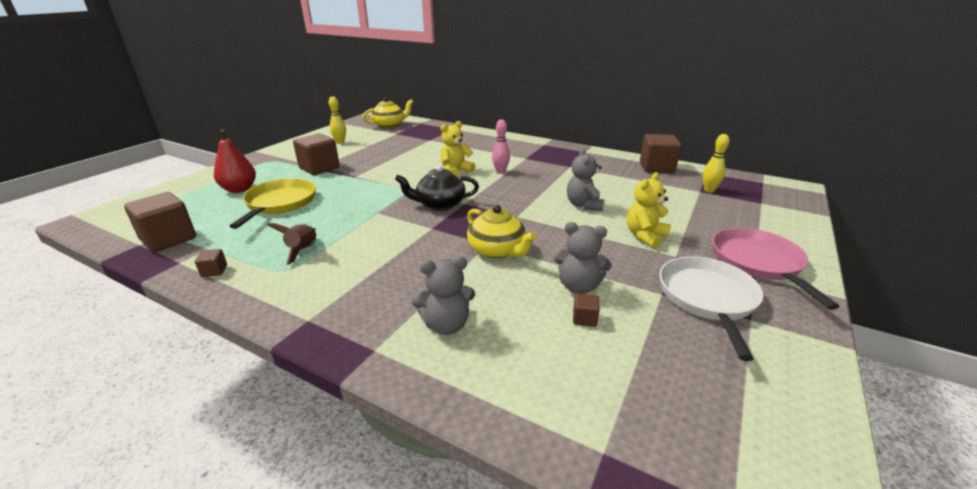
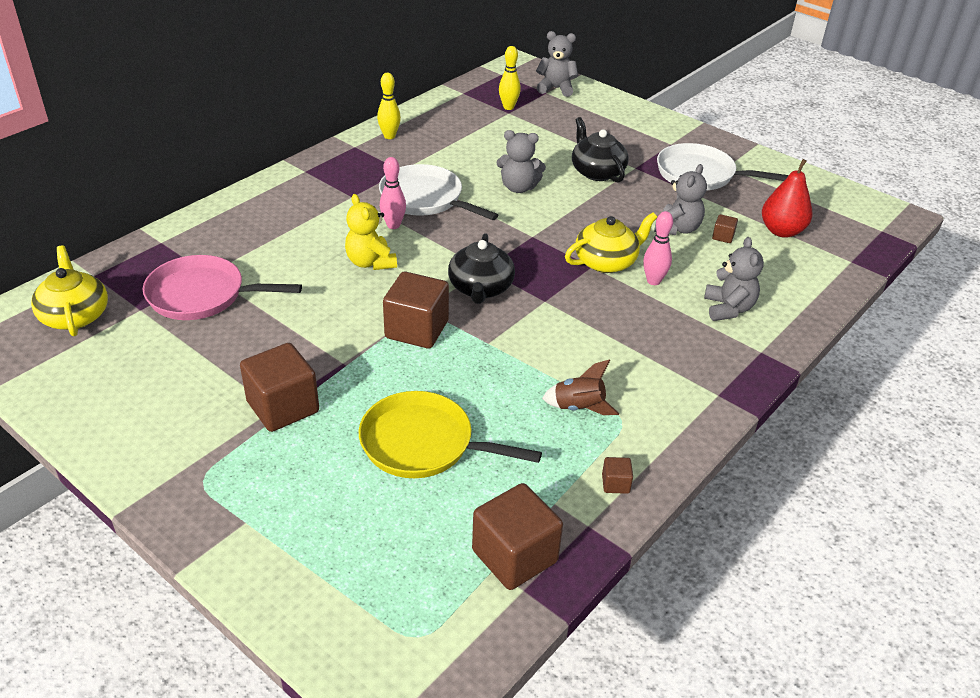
camera: 80 degrees left, 10 degrees up
red pear [214,130,256,193] -> red pear moved to [762,159,813,238]
yellow bowling pin [329,96,346,144] -> yellow bowling pin moved to [377,73,401,139]
yellow teddy bear [627,172,671,248] -> black teapot [572,117,628,183]
brown cube [640,134,681,173] -> brown cube moved to [383,272,449,349]
pink pan [712,228,840,310] -> pink pan moved to [143,255,302,320]
none -> white pan [379,164,498,220]
none -> grey teddy bear [536,31,578,97]
none -> pink bowling pin [643,211,673,285]

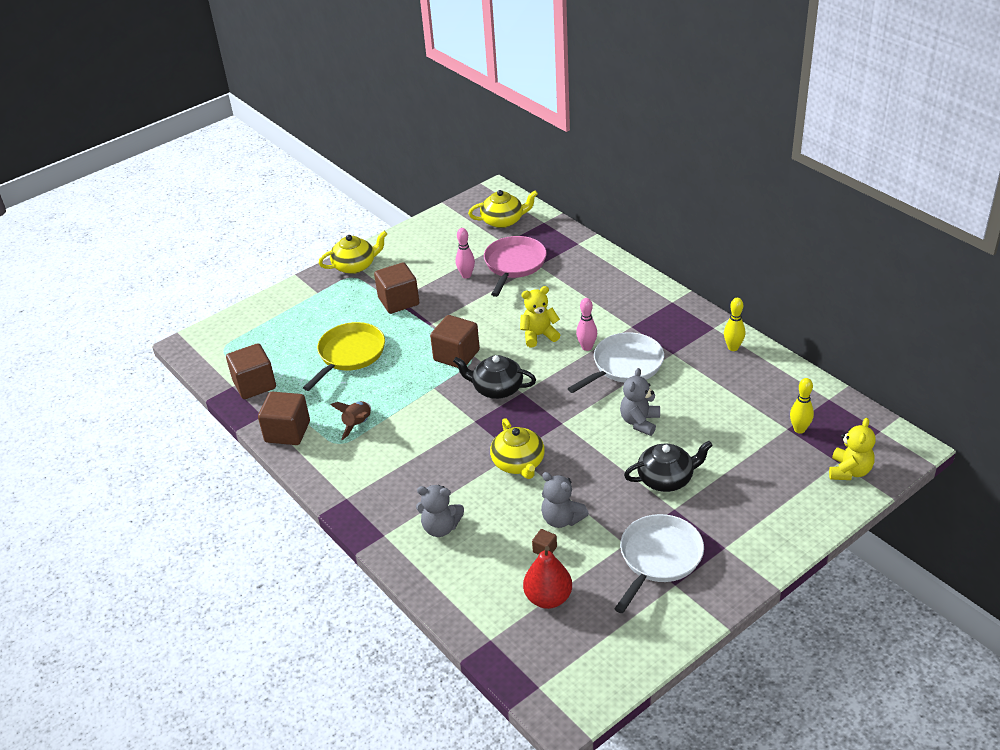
camera: 105 degrees right, 0 degrees up
grey teddy bear [536,31,578,97] -> yellow teddy bear [829,418,876,480]
brown cube [602,457,633,494] -> brown cube [258,392,310,445], size x2.28
pink bowling pin [643,211,673,285] -> pink bowling pin moved to [455,228,475,279]
none -> yellow teapot [319,231,387,274]

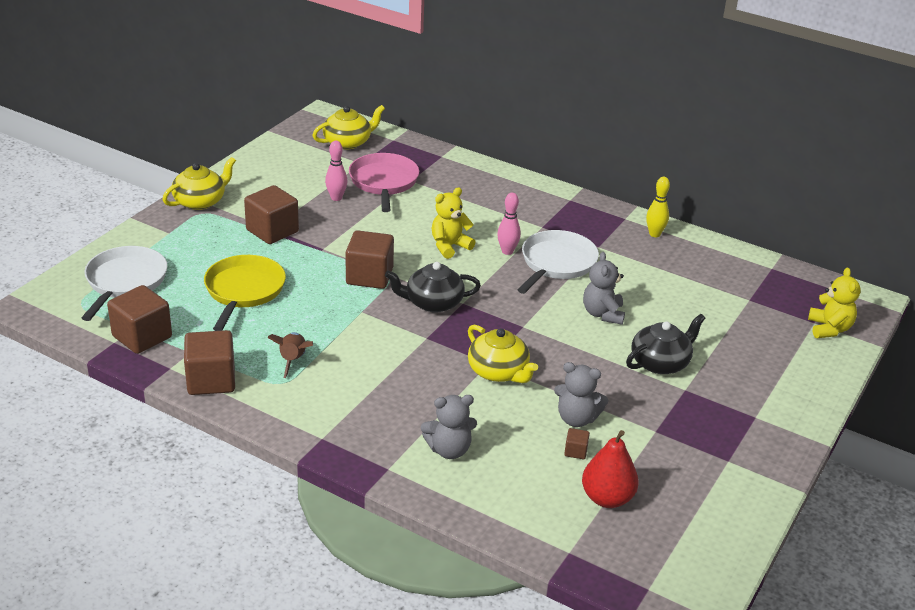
camera: 25 degrees left, 5 degrees down
white pan [614,514,704,613] -> white pan moved to [82,246,167,321]
yellow bowling pin [790,378,814,434] -> none

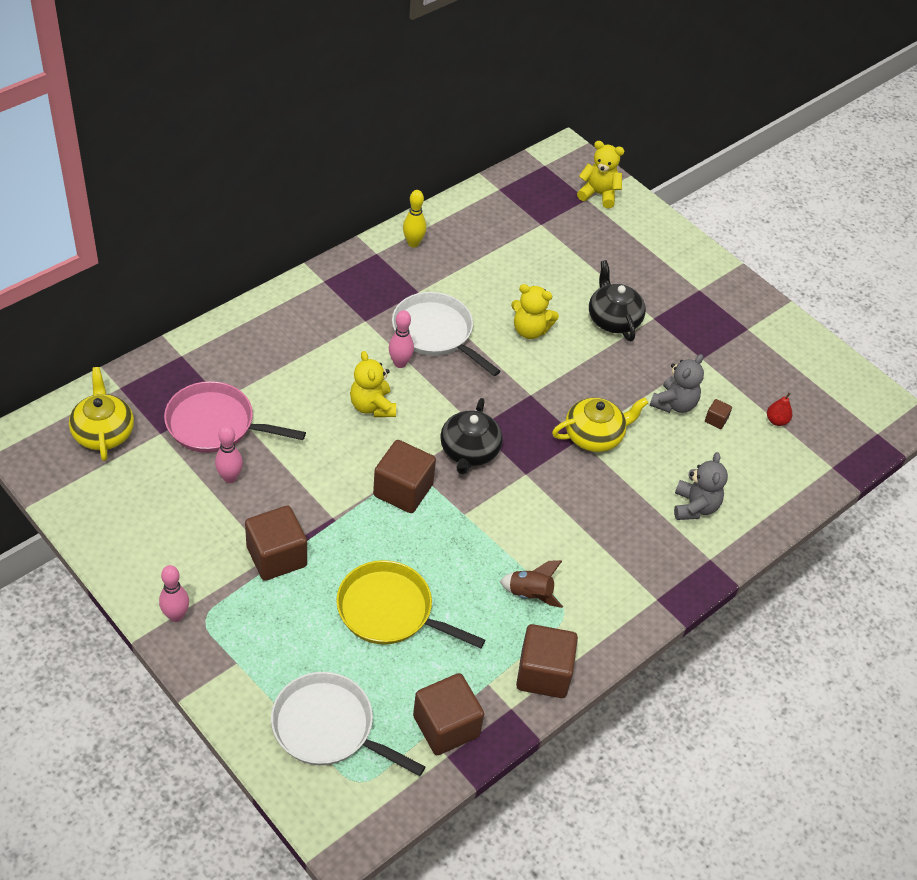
camera: 75 degrees left, 15 degrees up
yellow teapot [162,157,236,210] -> pink bowling pin [159,565,189,622]
red pear [582,430,639,508] -> red pear [767,393,792,426], size x0.53
grey teddy bear [583,252,625,325] -> yellow teddy bear [511,284,559,339]

